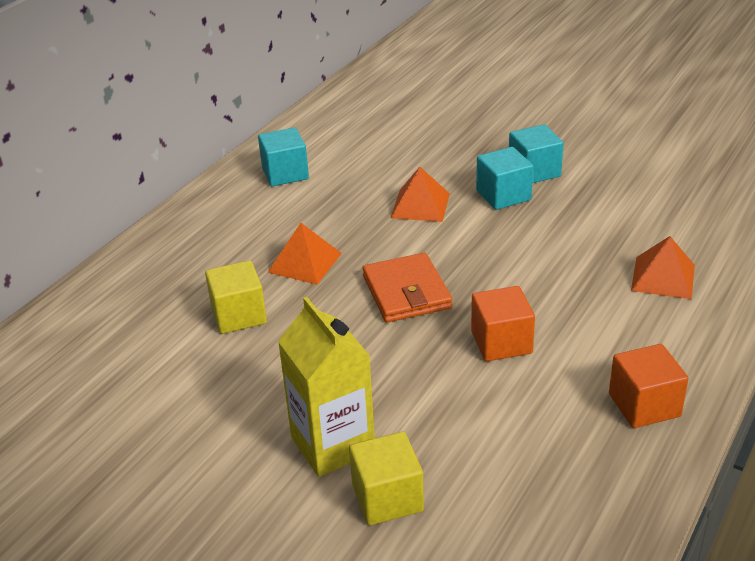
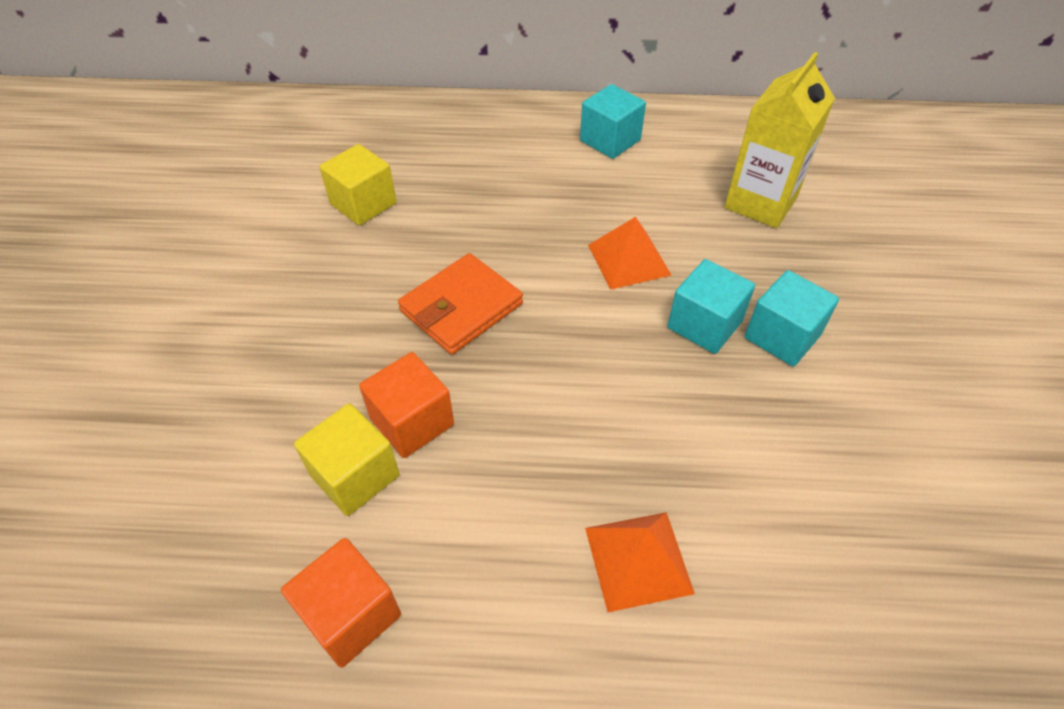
camera: 60 degrees right, 15 degrees up
orange pyramid [267,223,342,285] -> none
yellow carton [278,297,375,477] -> yellow carton moved to [725,52,835,228]
yellow cube [349,432,424,525] -> yellow cube moved to [294,403,399,516]

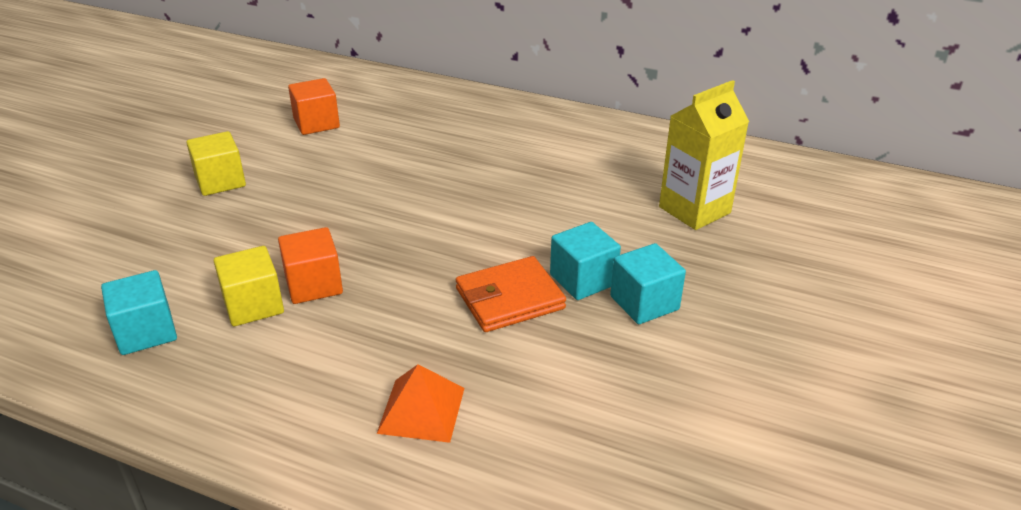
camera: 20 degrees right, 15 degrees down
orange cube [281,538,401,668] -> orange cube moved to [288,78,340,135]
yellow cube [320,144,397,226] -> yellow cube moved to [186,131,246,196]
orange wallet [398,253,523,354] -> orange wallet moved to [456,256,566,332]
turquoise cube [580,84,646,159] -> turquoise cube moved to [101,270,177,355]
orange pyramid [588,217,672,290] -> none

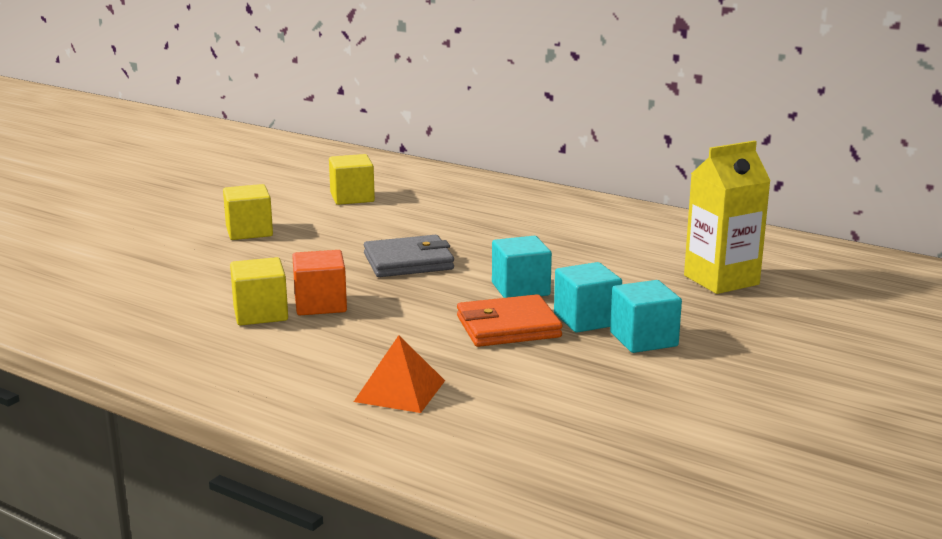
camera: 10 degrees right, 15 degrees down
turquoise cube [101,270,177,355] -> turquoise cube moved to [492,236,552,298]
orange cube [288,78,340,135] -> yellow cube [329,154,375,205]
none -> grey wallet [364,235,454,277]

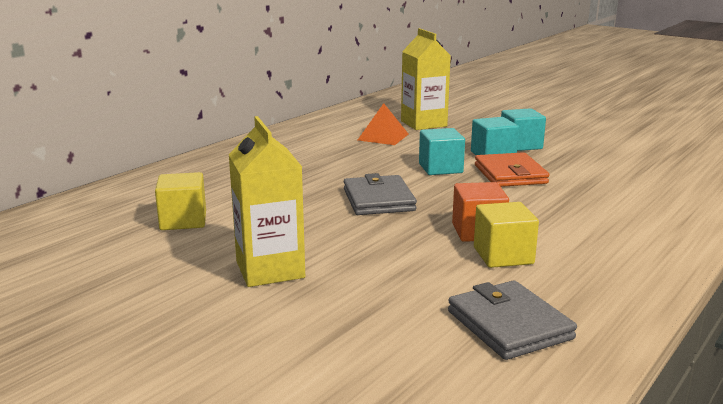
camera: 85 degrees left, 0 degrees up
yellow cube [223,184,273,240] -> yellow carton [229,116,305,287]
orange pyramid [354,335,445,413] -> orange pyramid moved to [358,103,409,145]
none -> grey wallet [448,280,577,360]

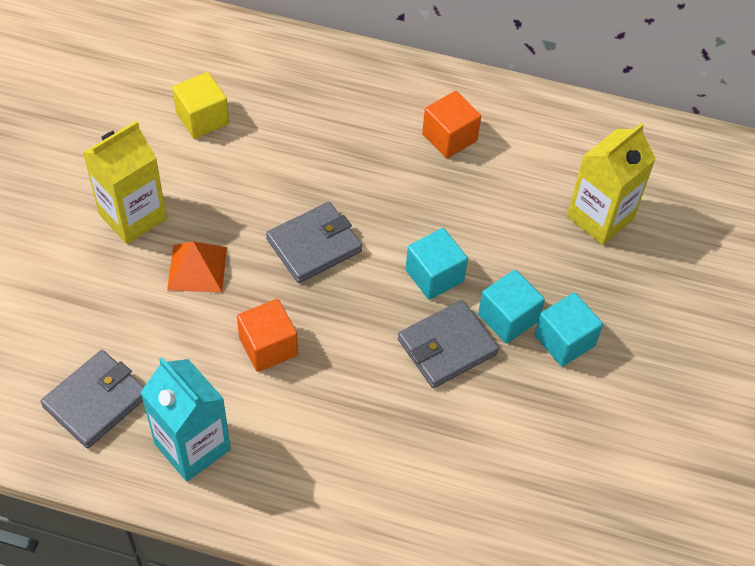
camera: 65 degrees right, 35 degrees up
orange pyramid [358,103,409,145] -> orange pyramid moved to [167,241,227,293]
yellow cube [474,202,539,268] -> none
orange wallet [475,152,549,187] -> grey wallet [398,300,499,388]
none -> turquoise carton [140,357,231,482]
none -> orange cube [422,91,481,158]

